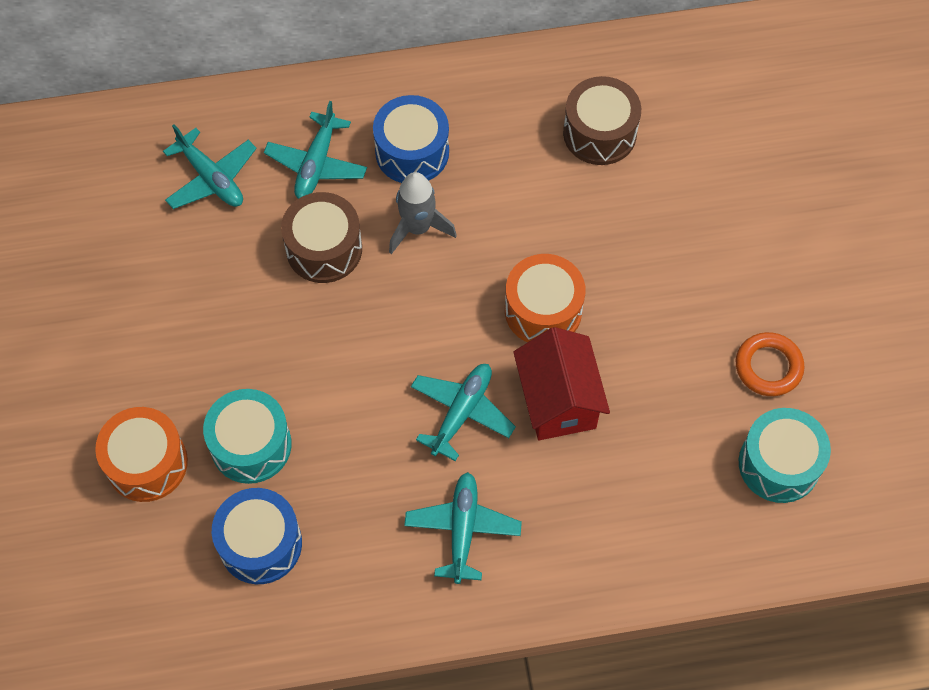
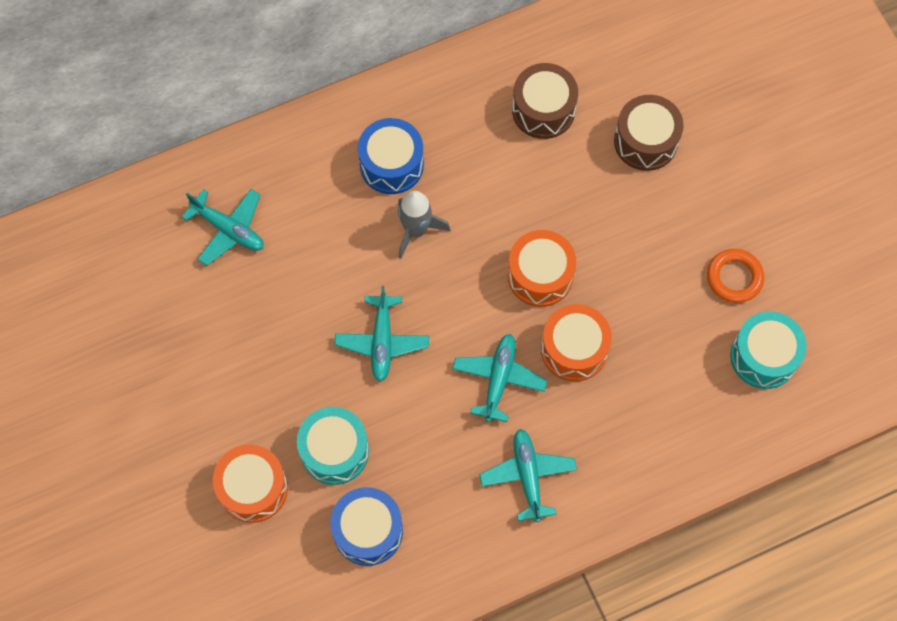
camera: 15 degrees left, 5 degrees up
turquoise plane [264,101,367,199] -> turquoise plane moved to [335,286,429,382]
brown drum [281,192,362,283] -> brown drum moved to [614,95,684,171]
red house [513,327,610,440] -> orange drum [541,304,612,382]

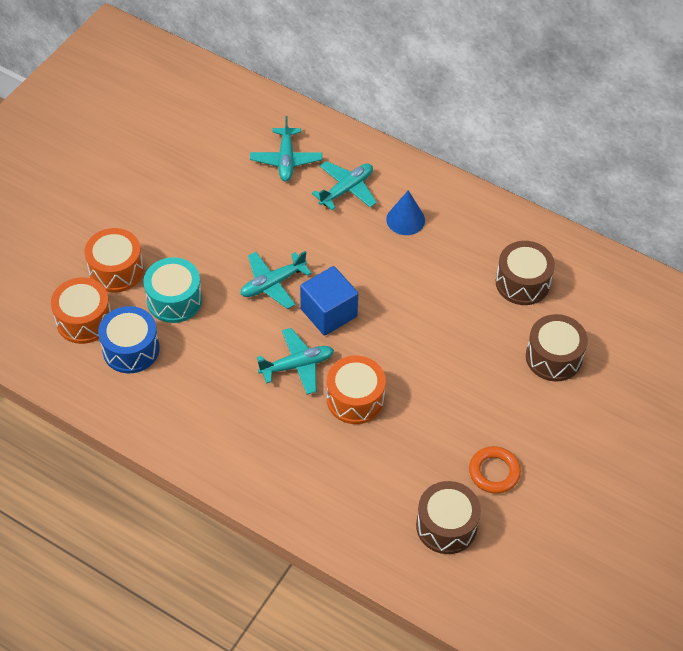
camera: 55 degrees right, 15 degrees down
blue drum [358,118,424,194] -> blue cone [386,190,425,235]
grey rocket [398,191,450,259] -> none
turquoise plane [479,429,577,522] -> turquoise plane moved to [312,161,377,210]
orange drum [507,230,577,307] -> orange drum moved to [51,277,111,344]
turquoise drum [730,311,807,389] -> brown drum [416,481,481,554]
none -> blue cube [300,266,358,336]

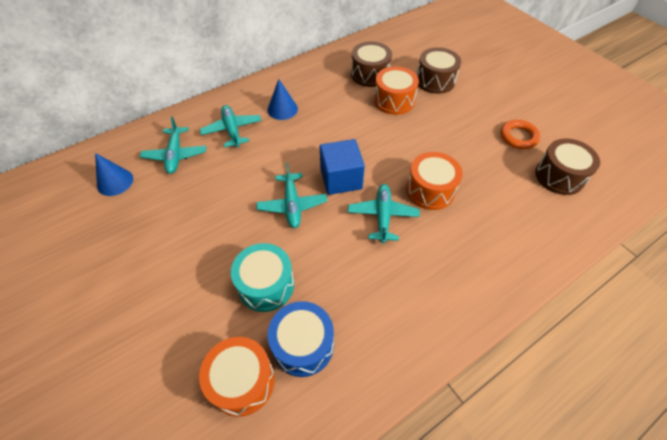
camera: 65 degrees left, 0 degrees up
orange drum [85,228,144,293] -> orange drum moved to [374,66,419,115]
turquoise plane [250,116,322,181] -> turquoise plane turned 60 degrees clockwise [140,116,206,174]
none -> blue cone [95,153,133,196]

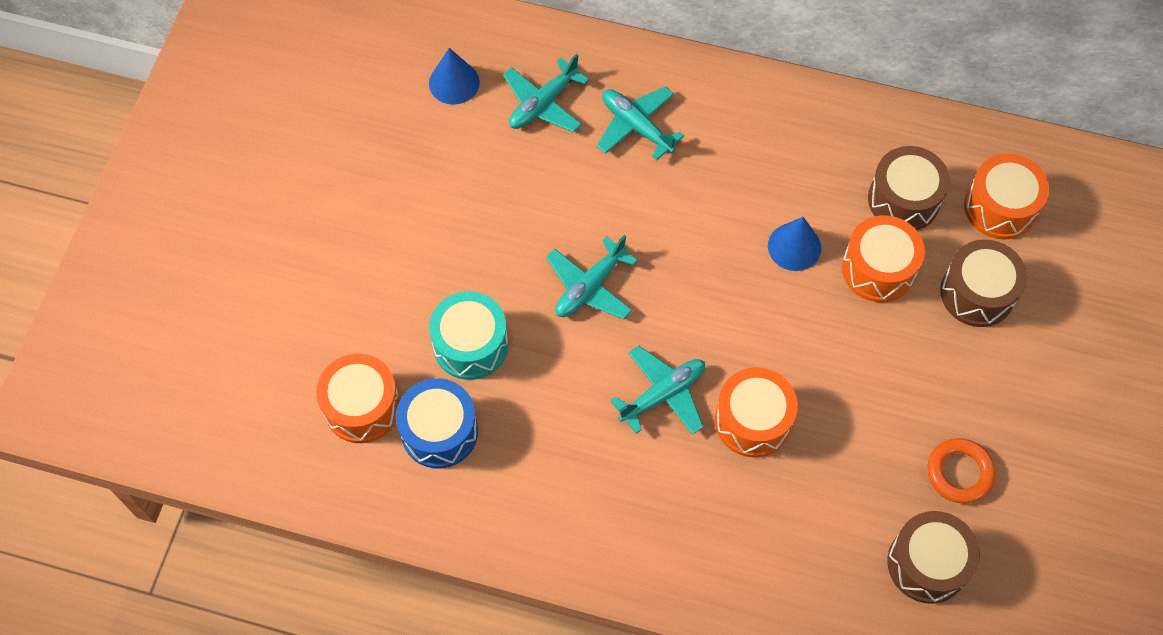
camera: 50 degrees right, 10 degrees up
turquoise plane [200,105,262,148] -> turquoise plane turned 75 degrees counterclockwise [597,86,684,160]
blue cone [267,79,298,120] -> blue cone moved to [768,217,821,271]
blue cube [320,139,365,195] -> none
none -> orange drum [964,154,1049,240]

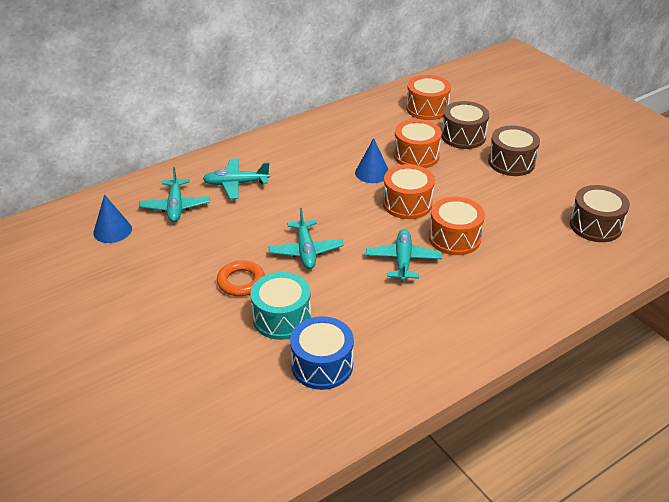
camera: 50 degrees left, 25 degrees down
orange drum [316,354,400,443] -> orange drum moved to [383,164,435,219]
brown drum [868,146,950,230] -> brown drum moved to [488,126,540,176]
orange ring [927,438,996,503] -> orange ring moved to [217,260,265,296]

